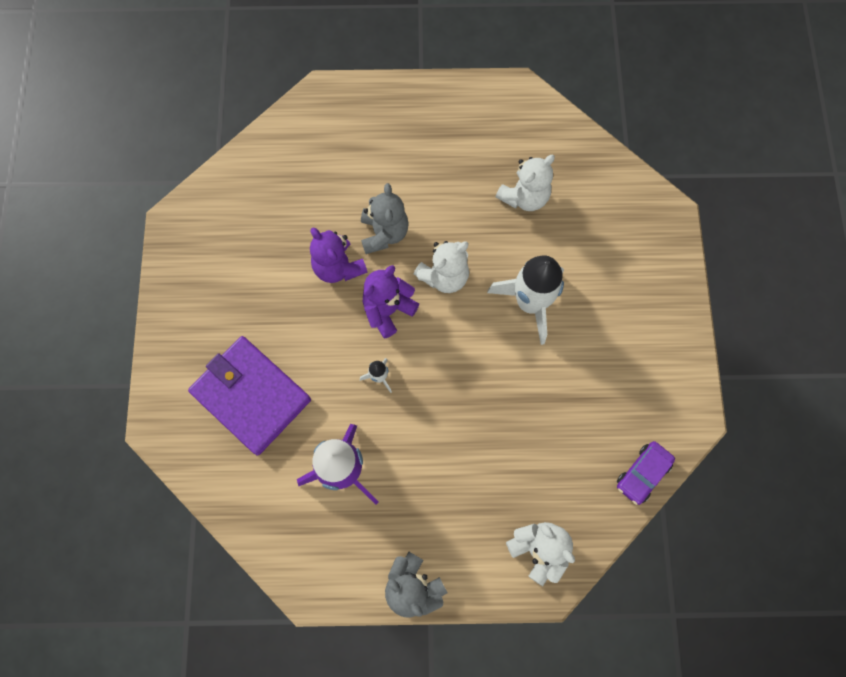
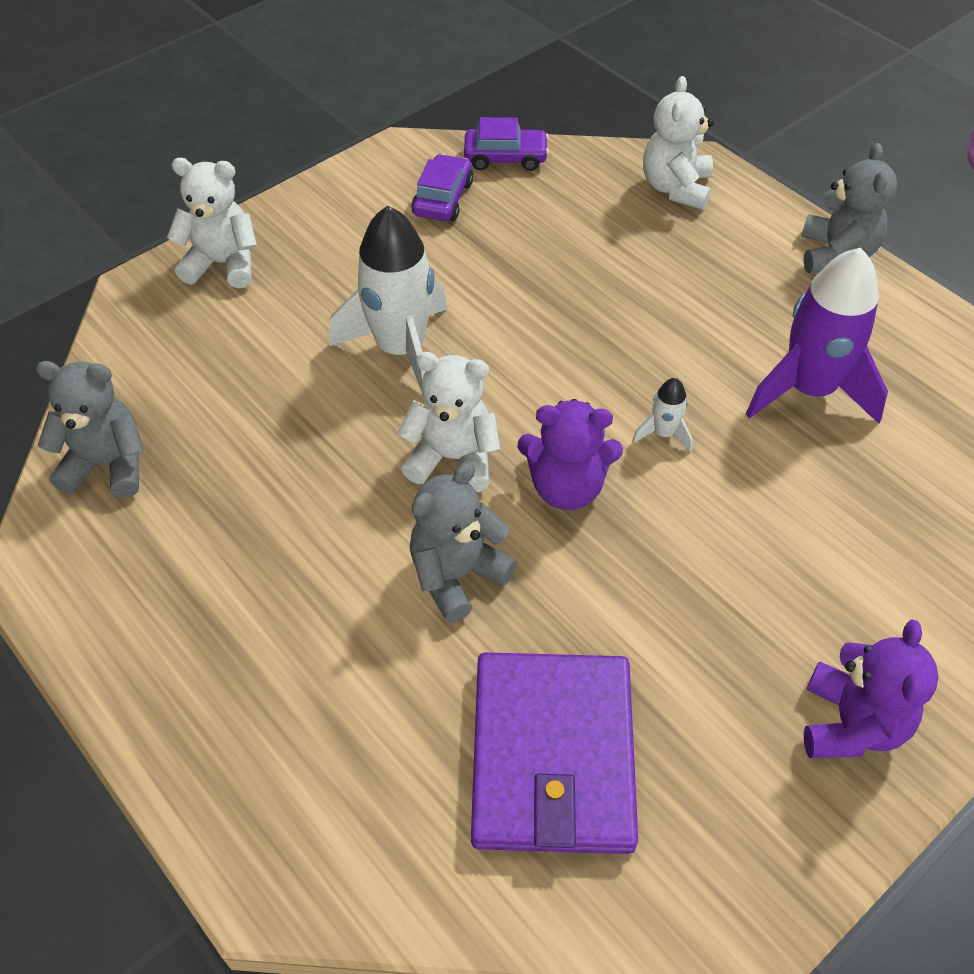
camera: 130 degrees left, 20 degrees down
purple wallet [188,336,311,456] -> purple wallet moved to [471,652,638,854]
purple teddy bear [310,228,368,283] -> purple teddy bear moved to [804,619,939,758]
white teddy bear [495,155,555,211] -> white teddy bear moved to [167,158,257,288]
none -> grey teddy bear [36,361,144,497]
none -> purple car [411,154,473,221]

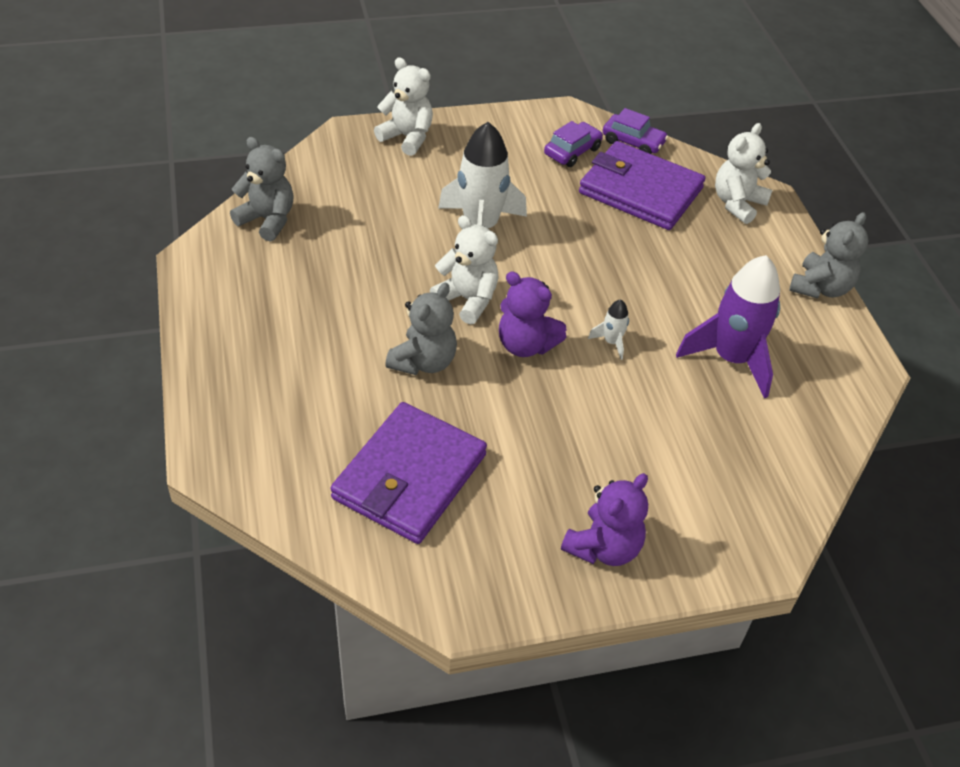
camera: 25 degrees right, 5 degrees down
grey teddy bear [409,462,517,623] -> grey teddy bear turned 135 degrees clockwise [385,283,457,375]
none -> purple wallet [579,141,705,230]

